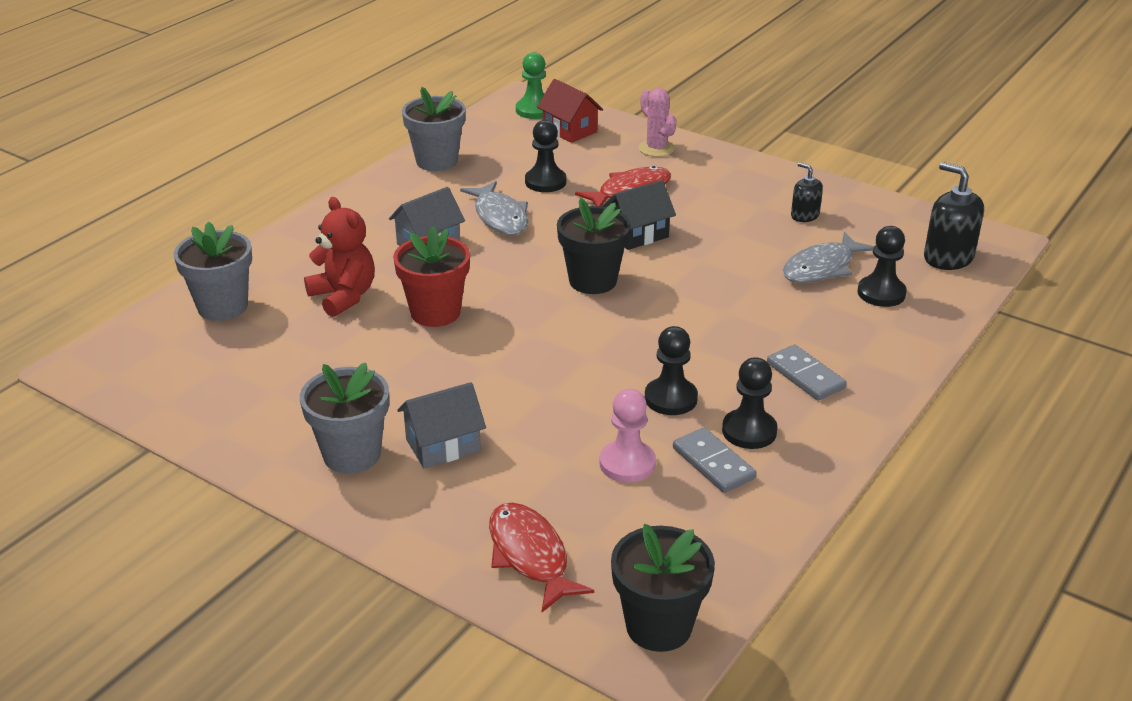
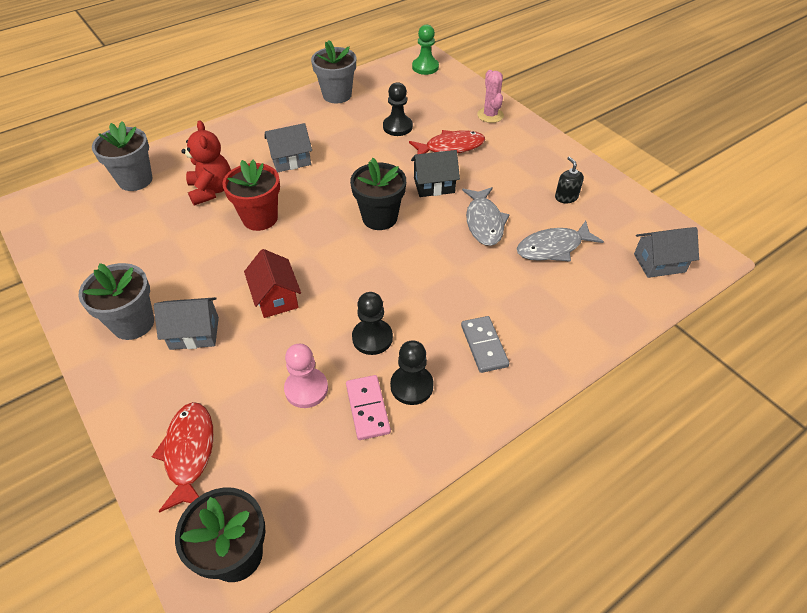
camera: 20 degrees right, 15 degrees up
grey fish [460,181,528,235] -> grey fish moved to [462,187,510,246]
red house [537,79,603,143] -> red house moved to [244,249,301,318]
grey domino [673,427,756,493] -> pink domino [346,375,391,440]
black pawn [858,226,907,307] -> none
black soap dispenser [924,162,984,270] -> grey house [634,227,699,278]

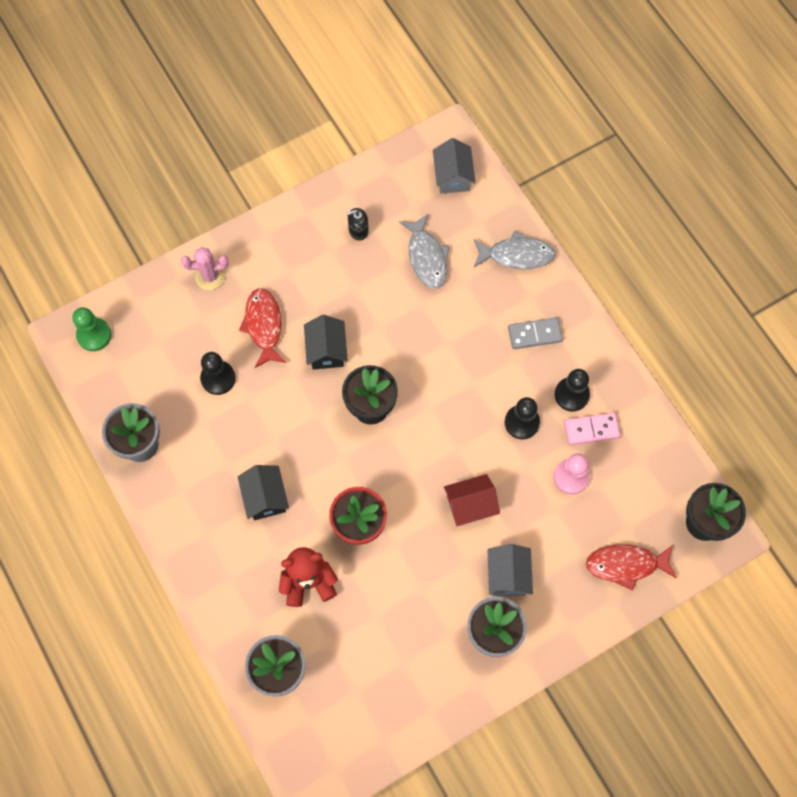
camera: 85 degrees left, 20 degrees up
grey house [264,123,312,172] -> black house [238,465,289,520]
grey fish [462,187,510,246] -> grey fish moved to [474,231,556,269]

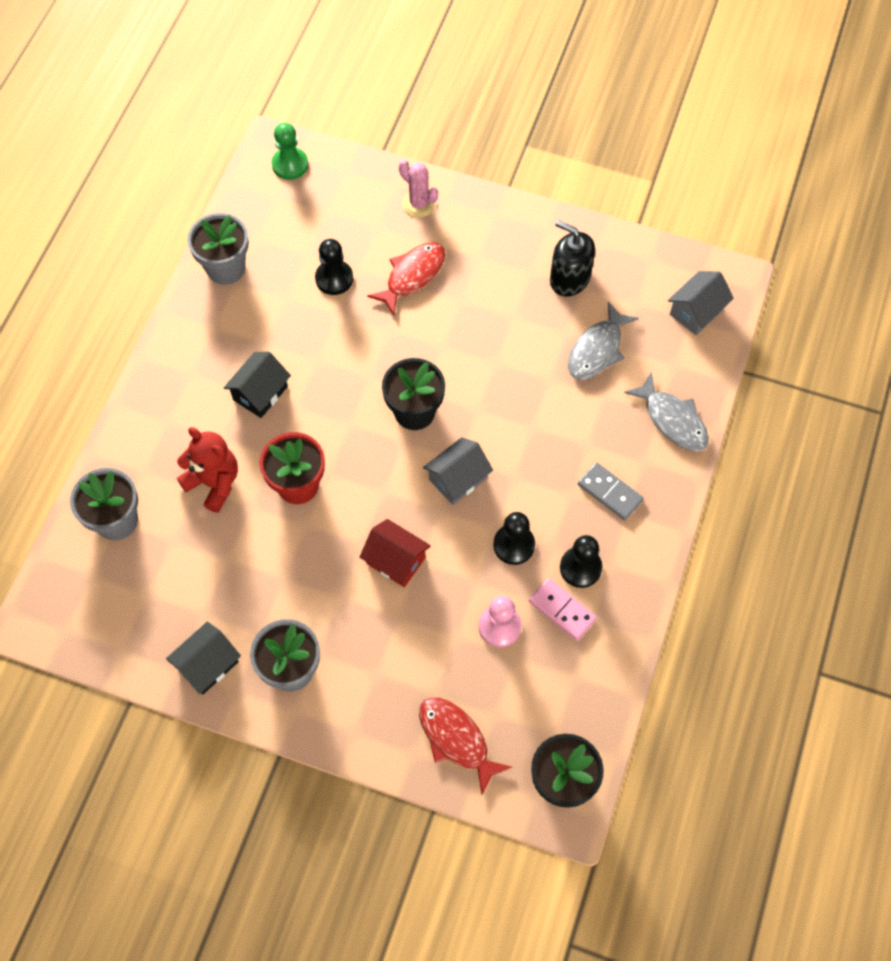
camera: 50 degrees right, 5 degrees down
black house [304,315,348,369] -> black house moved to [166,622,241,695]
black soap dispenser [346,208,369,241] -> black soap dispenser [550,220,595,297], size x1.70
grey house [487,544,533,596] -> grey house moved to [423,437,493,505]

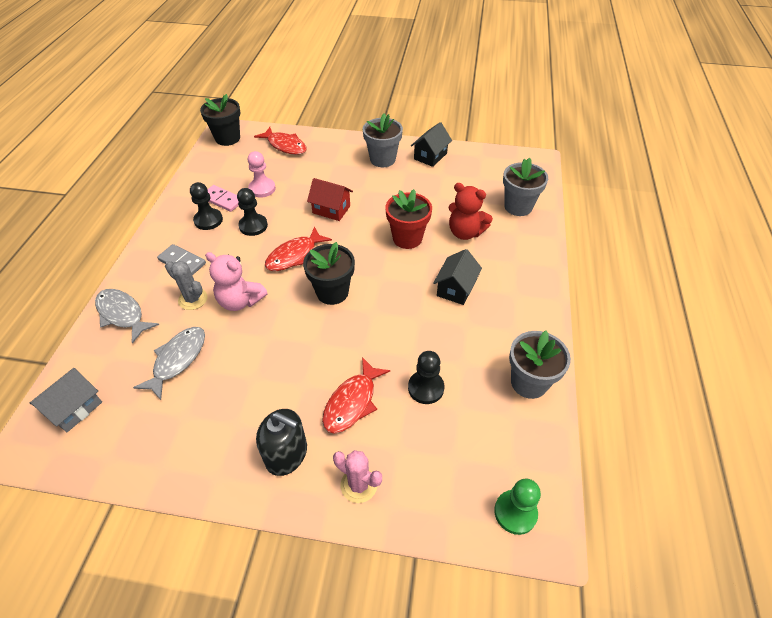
camera: 170 degrees right, 15 degrees down
grey house [423,437,493,505] -> red fish [265,227,332,271]
black soap dispenser [550,220,595,297] -> black soap dispenser moved to [256,409,307,476]
none -> grey cactus [165,261,208,310]
none -> pink teddy bear [205,252,267,311]

